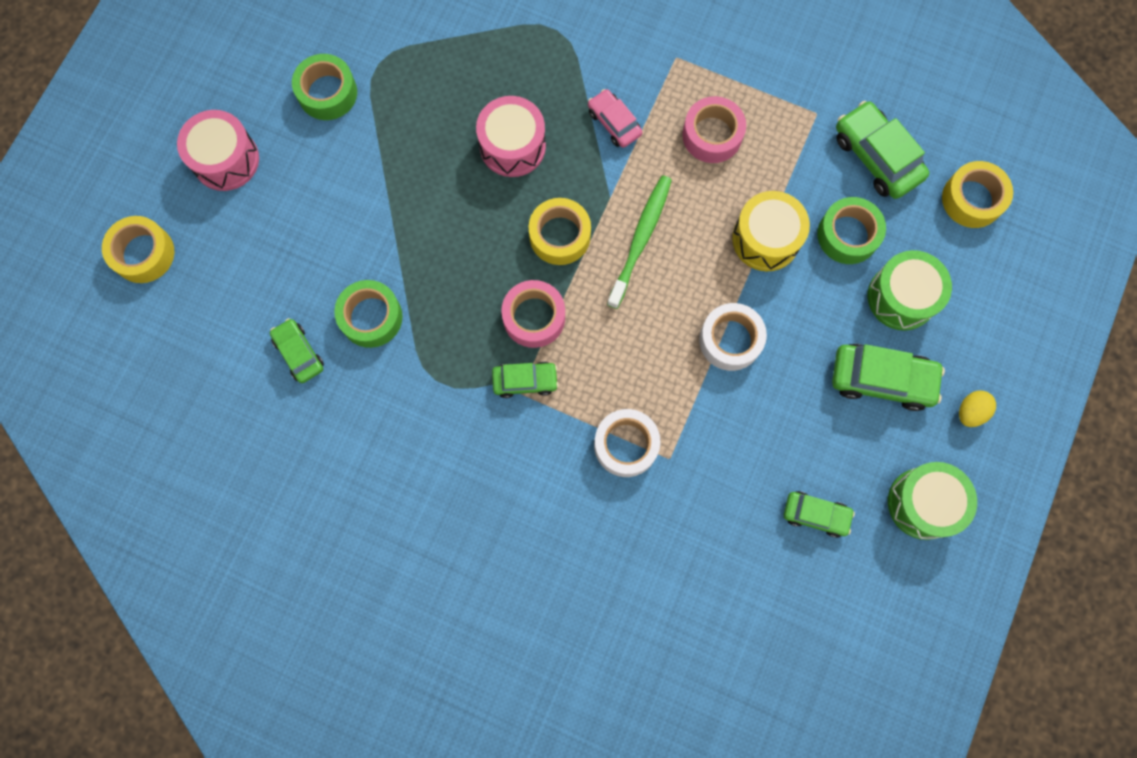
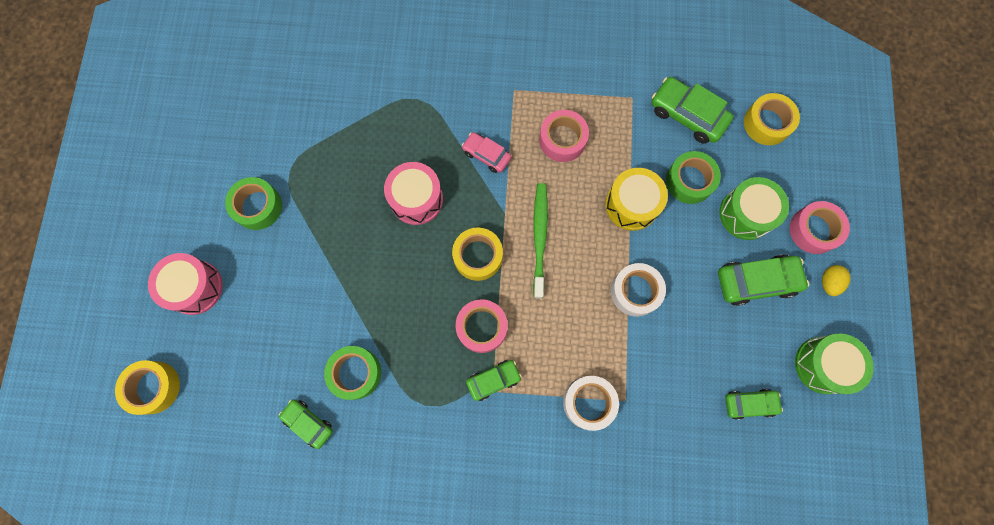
camera: 20 degrees left, 0 degrees up
none -> pink tape [789,201,850,254]

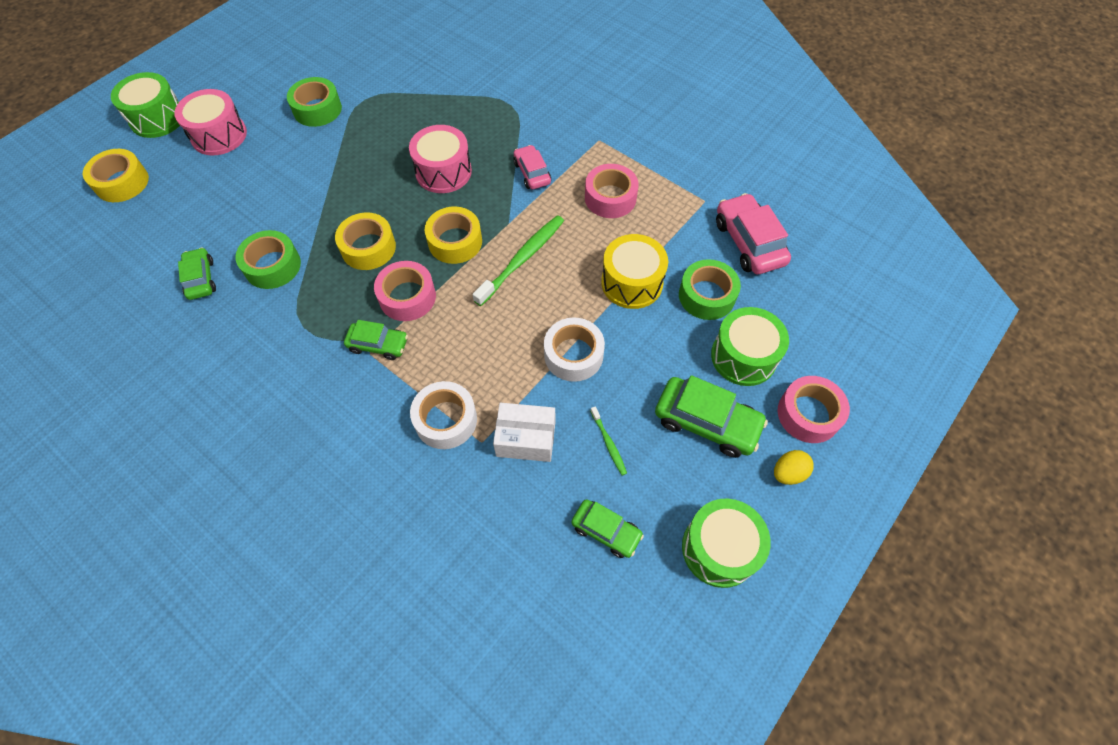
camera: 35 degrees right, 15 degrees down
green car [651,77,733,144] -> pink car [716,193,791,274]
yellow tape [744,93,800,145] -> yellow tape moved to [335,212,396,270]
none -> green drum [111,72,180,138]
none -> white box [493,403,555,462]
none -> green toothbrush [590,407,627,476]

